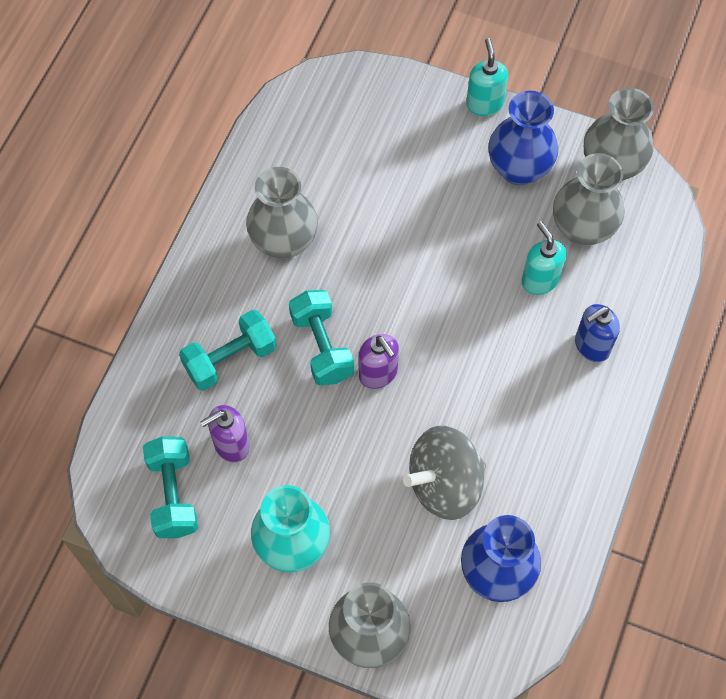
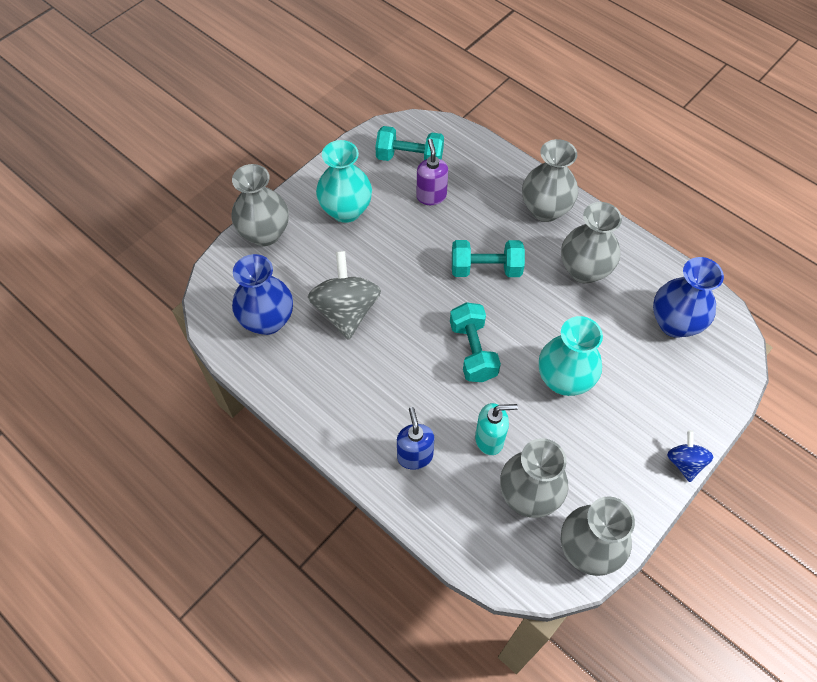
camera: 110 degrees right, 5 degrees down
turquoise dumbbell [179,310,276,391] -> turquoise dumbbell moved to [450,302,501,382]
purple soap dispenser [359,334,399,389] -> none
turquoise soap dispenser [466,38,508,116] -> blue spinning top [667,430,714,482]
blue vase [489,91,558,185] -> blue vase moved to [653,257,724,338]
none -> grey vase [522,139,578,222]
none -> turquoise vase [539,316,603,396]

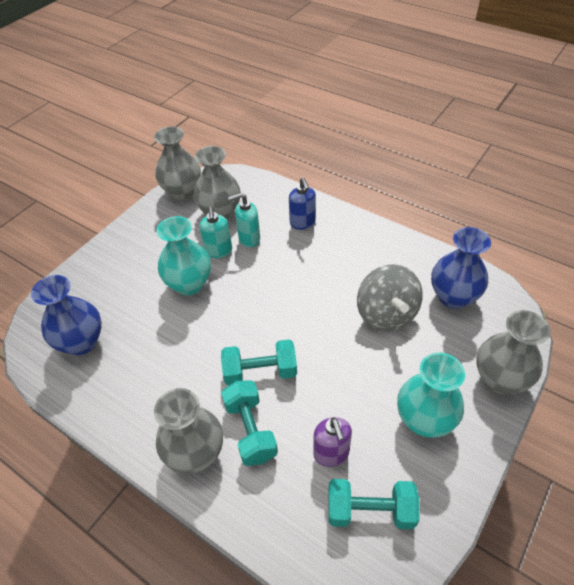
camera: 175 degrees right, 10 degrees down
turquoise dumbbell [450,302,501,382] -> turquoise dumbbell moved to [221,380,278,466]
grey vase [561,202,622,284] -> none
blue spinning top [667,430,714,482] -> none
none -> turquoise soap dispenser [199,207,232,258]

